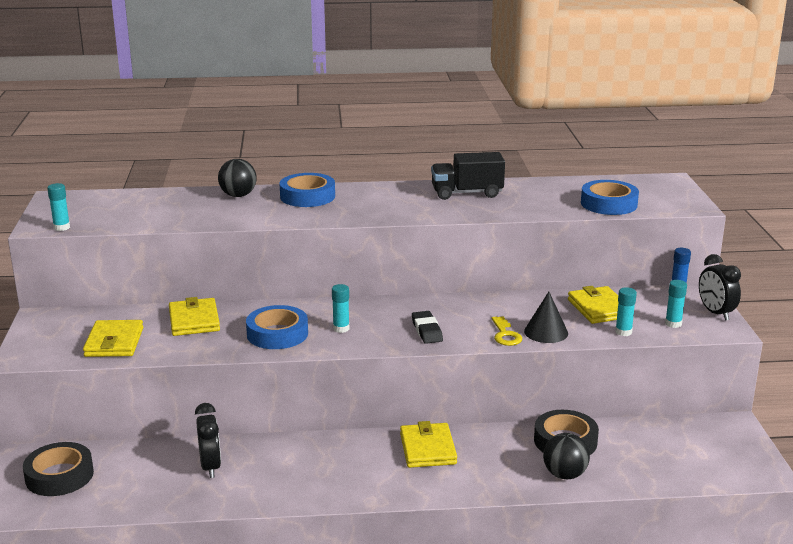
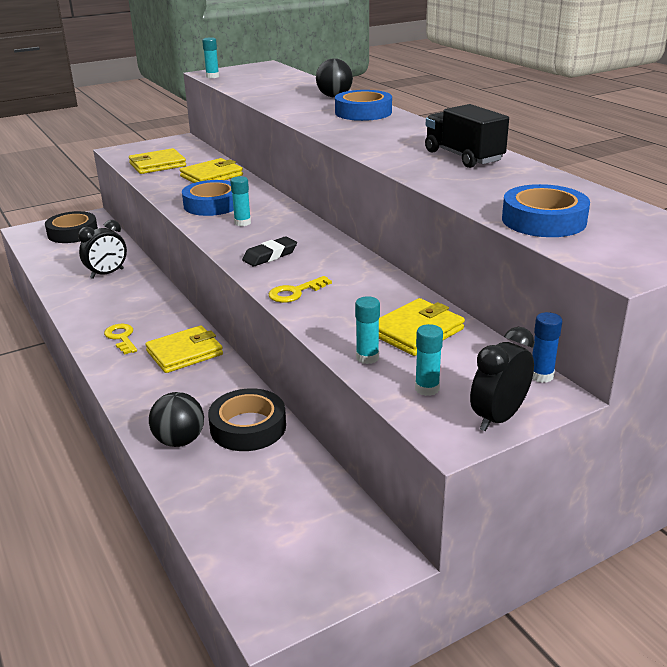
camera: 65 degrees right, 5 degrees up
black cone [524,292,568,343] -> none
none -> yellow key [104,324,137,355]

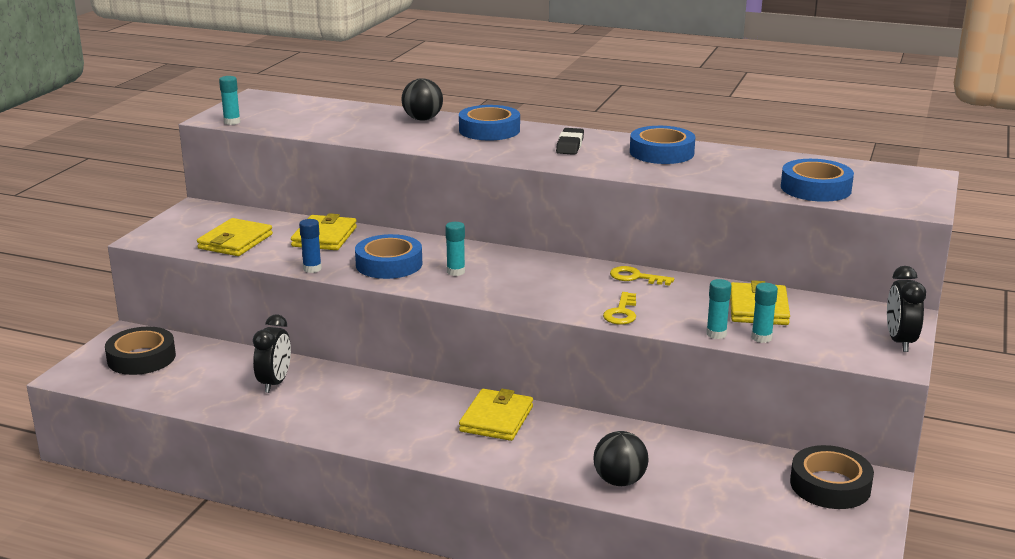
camera: 40 degrees left, 5 degrees down
yellow key [104,324,137,355] -> yellow key moved to [610,266,674,286]
black tape [208,388,286,451] -> black tape moved to [790,445,874,509]
black eraser [242,237,297,266] -> black eraser moved to [556,128,584,155]
turquoise glue stick [415,324,443,396] -> turquoise glue stick moved to [706,279,731,339]
black truck [425,104,509,168] -> blue tape [630,126,695,164]
blue glue stick [532,312,562,383] -> blue glue stick moved to [299,219,322,273]

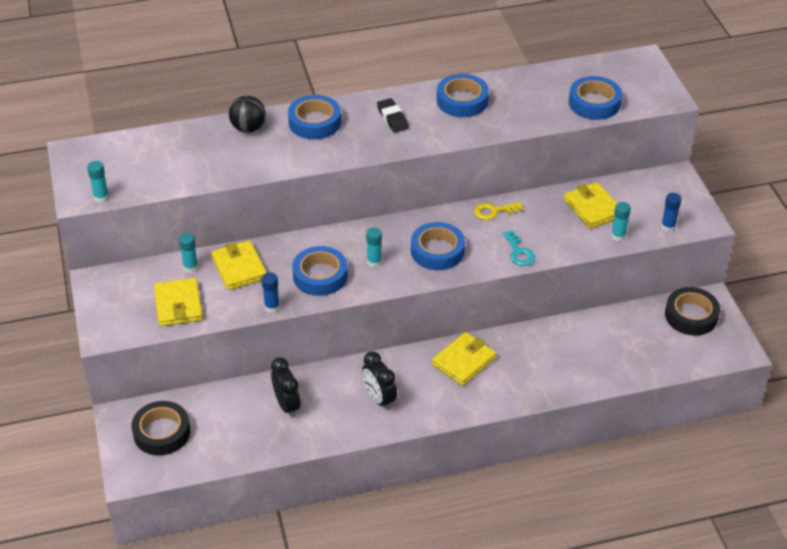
camera: 35 degrees left, 20 degrees up
yellow wallet [459,389,533,441] -> yellow wallet turned 60 degrees clockwise [432,332,496,386]
black ball [593,431,648,486] -> none
yellow key [603,292,636,325] -> turquoise key [503,230,535,266]
turquoise glue stick [706,279,731,339] -> turquoise glue stick moved to [179,233,198,273]
black clock [887,266,926,352] -> black clock moved to [362,351,397,410]
none -> blue tape [411,222,465,270]
none -> blue glue stick [661,193,681,232]

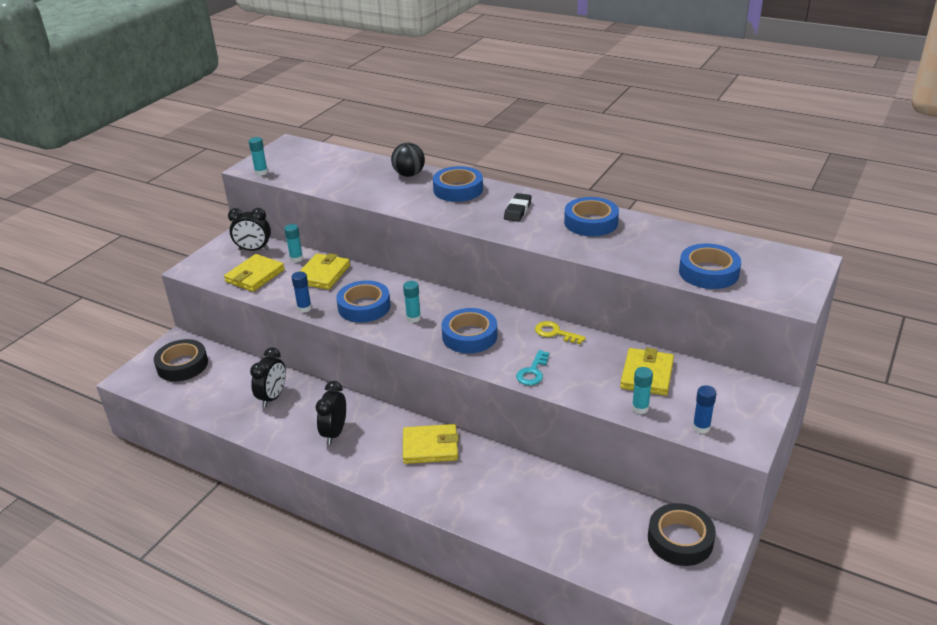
camera: 45 degrees right, 10 degrees down
none -> black clock [228,208,271,251]

